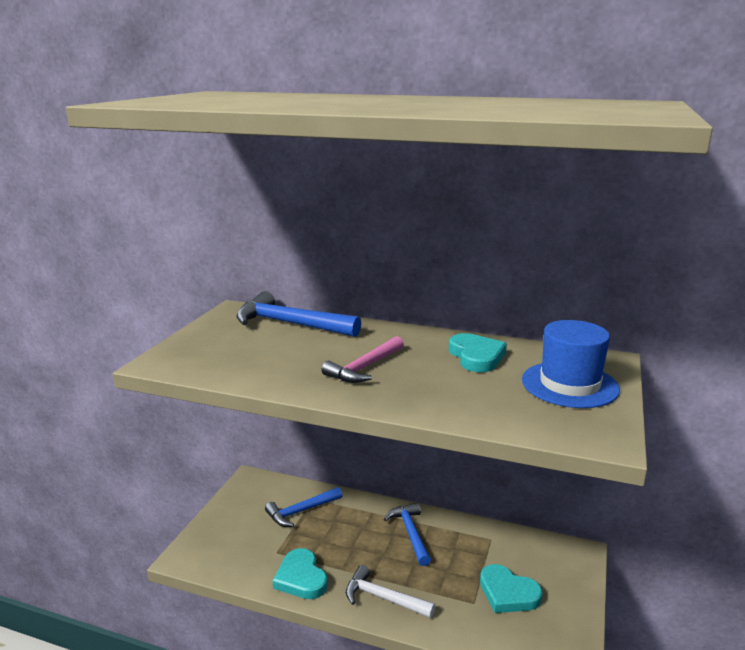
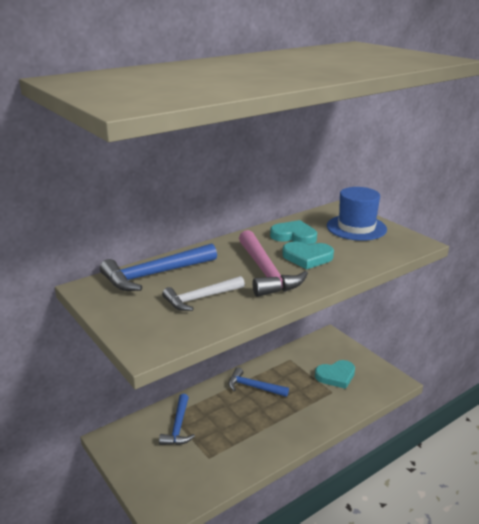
camera: 55 degrees left, 5 degrees up
turquoise heart [273,548,328,599] -> turquoise heart moved to [282,242,334,269]
pink hammer [322,336,404,383] -> pink hammer [239,230,308,297], size x1.51
white hammer [346,565,435,618] -> white hammer moved to [162,276,245,311]

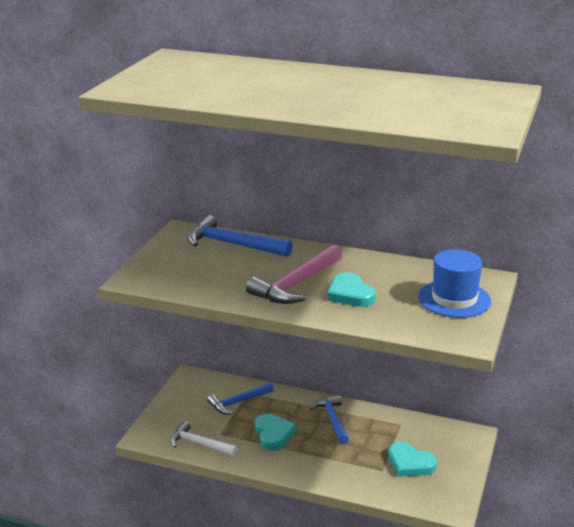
camera: 55 degrees right, 0 degrees up
white hammer [162,276,245,311] -> white hammer moved to [170,421,238,457]
turquoise heart [270,220,317,244] -> turquoise heart moved to [255,414,296,450]

